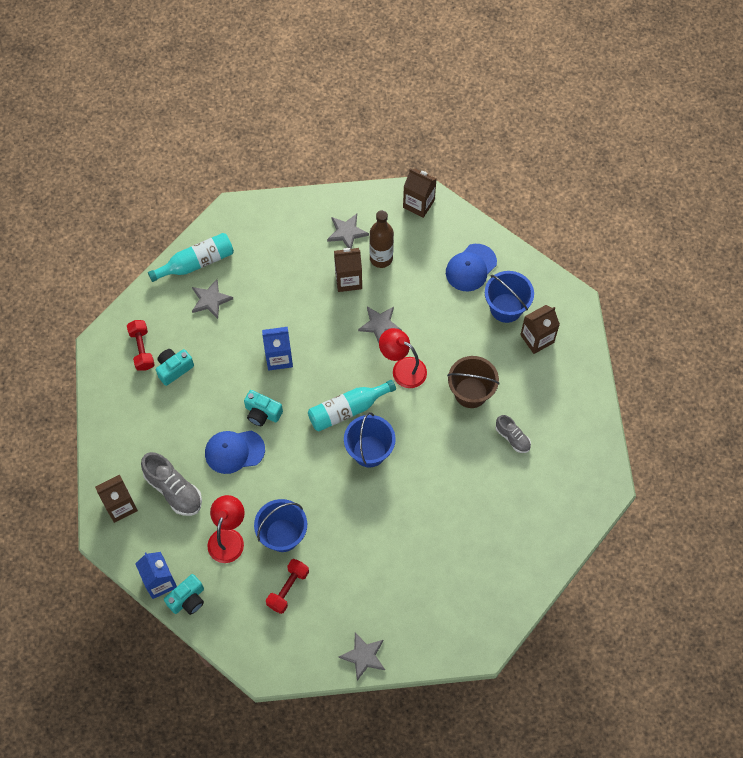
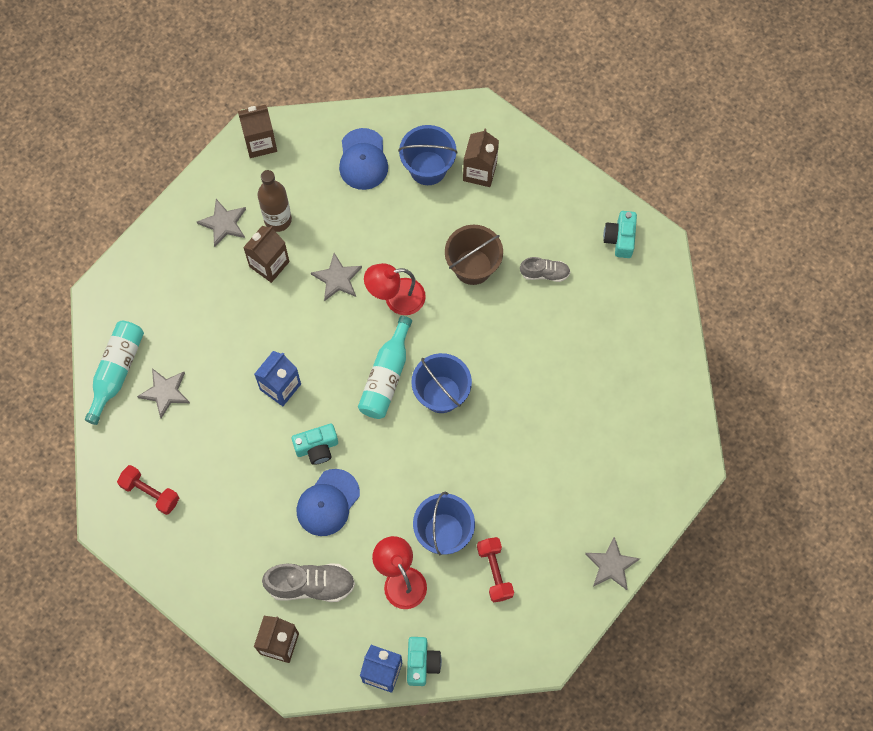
camera: 45 degrees left, 5 degrees up
turquoise camera [156,349,194,386] -> turquoise camera moved to [603,211,637,258]

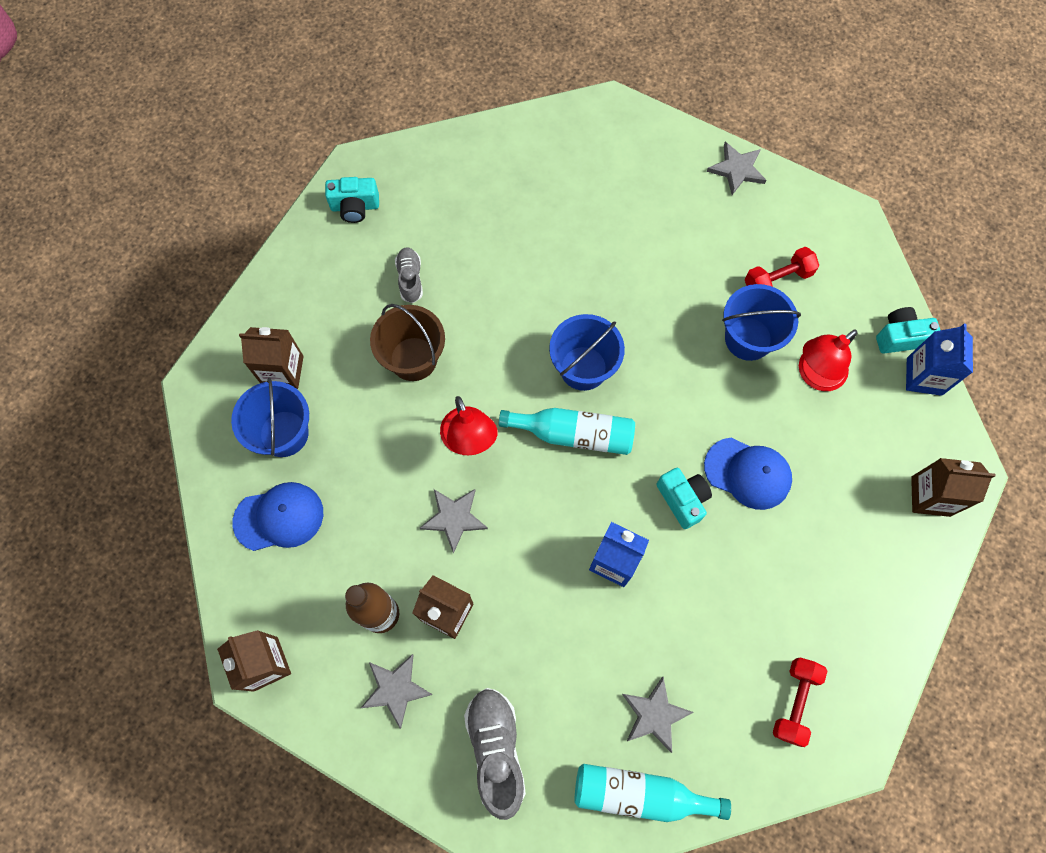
camera: 100 degrees left, 0 degrees up
grey shoe [262,564,355,602] -> grey shoe moved to [464,688,526,820]

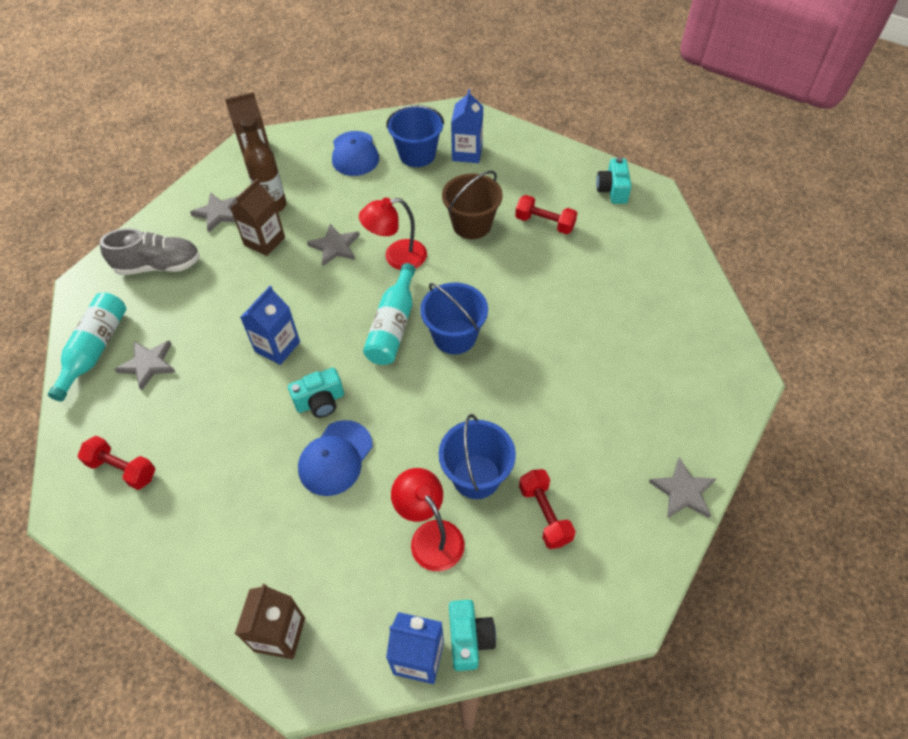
camera: 95 degrees right, 15 degrees down
brown carton [239,327,304,389] -> blue carton [451,89,483,163]
grey shoe [395,247,423,303] -> red dumbbell [515,195,577,234]

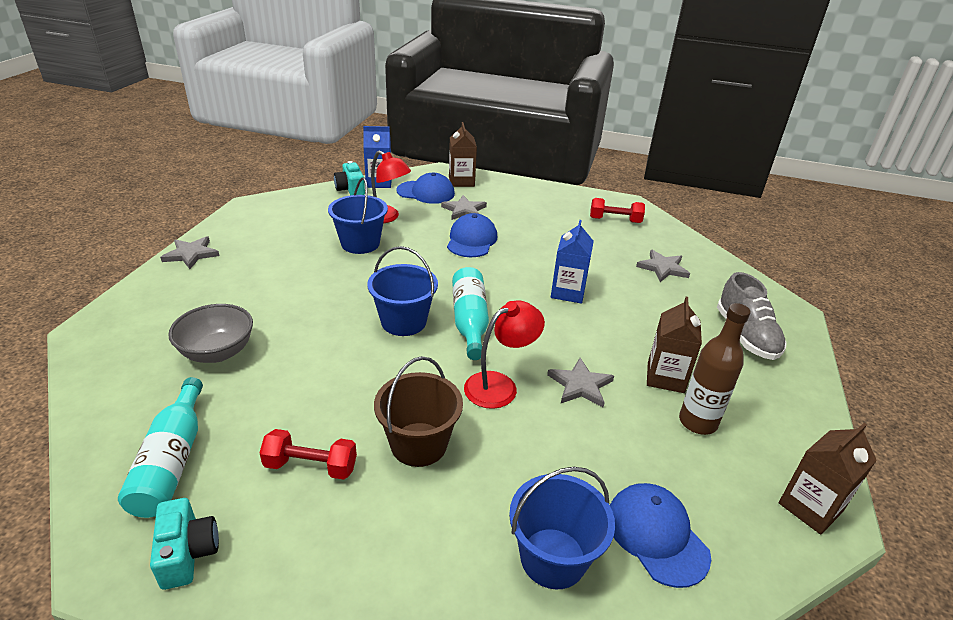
camera: 160 degrees right, 20 degrees down
turquoise bottle [48,293,126,402] -> turquoise bottle moved to [118,377,203,518]
grey shoe [100,228,200,275] -> grey shoe turned 75 degrees counterclockwise [717,272,787,360]
grey star [190,192,238,232] -> grey star moved to [441,195,487,220]
turquoise camera [288,368,344,418] -> none
blue carton [451,89,483,163] -> none
red dumbbell [519,469,575,549] -> none
none -> grey bowl [168,304,253,363]
none -> blue cap [396,173,455,204]

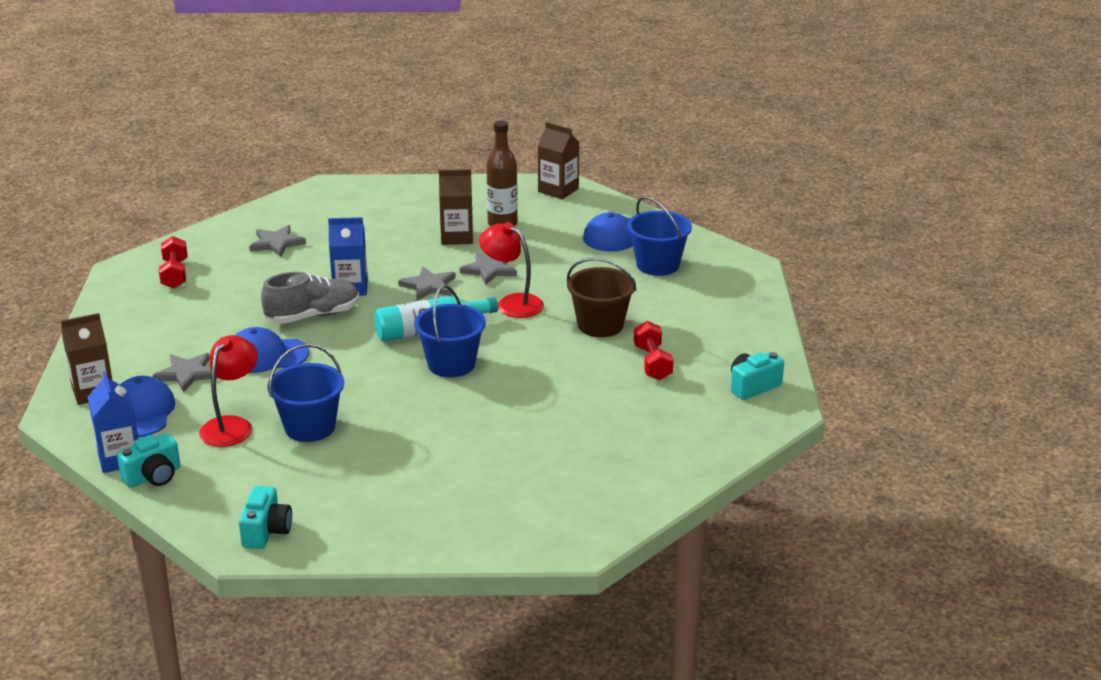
camera: 105 degrees left, 5 degrees down
turquoise bottle [118,377,203,518] -> none
grey star [160,236,219,269] -> grey star moved to [398,267,456,300]
grey bowl [168,304,253,363] -> none
grey shoe [717,272,787,360] -> grey shoe moved to [261,272,359,324]
none -> turquoise camera [239,486,292,549]

